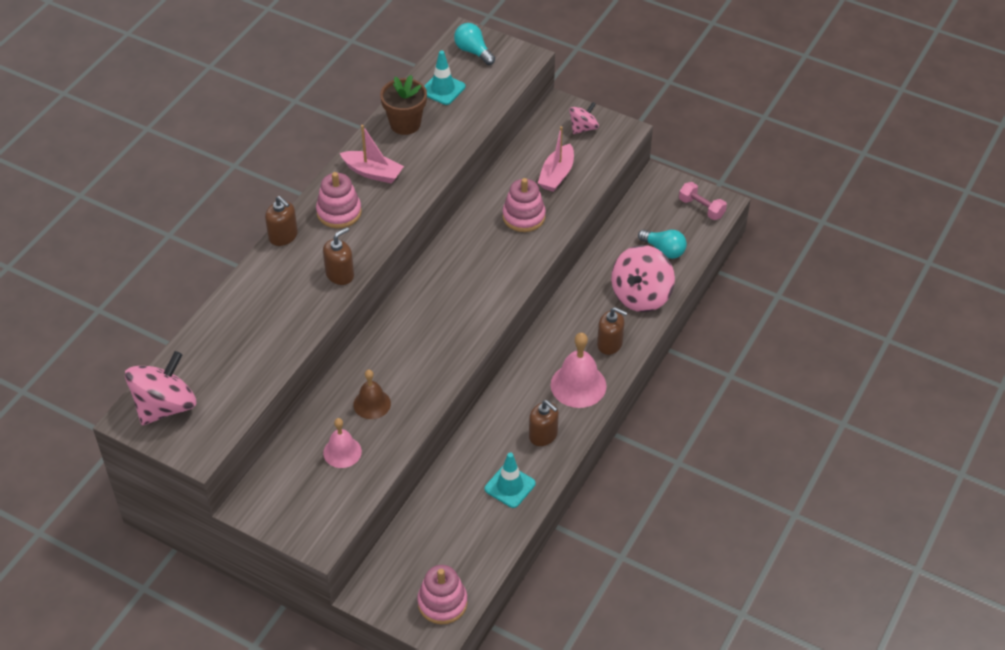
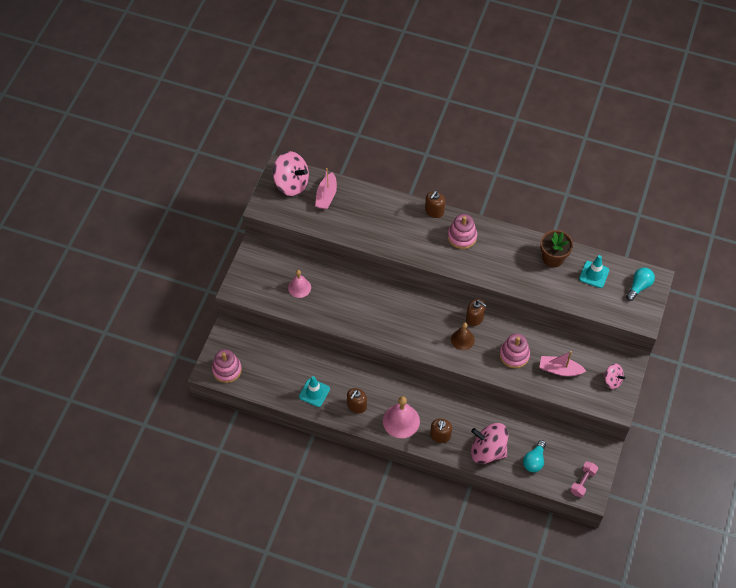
camera: 80 degrees right, 10 degrees up
brown soap dispenser [323,227,354,285] -> brown soap dispenser moved to [466,299,487,326]
pink boat [340,125,404,184] -> pink boat moved to [315,168,337,210]
brown bell [353,370,391,419] -> brown bell moved to [451,323,475,350]

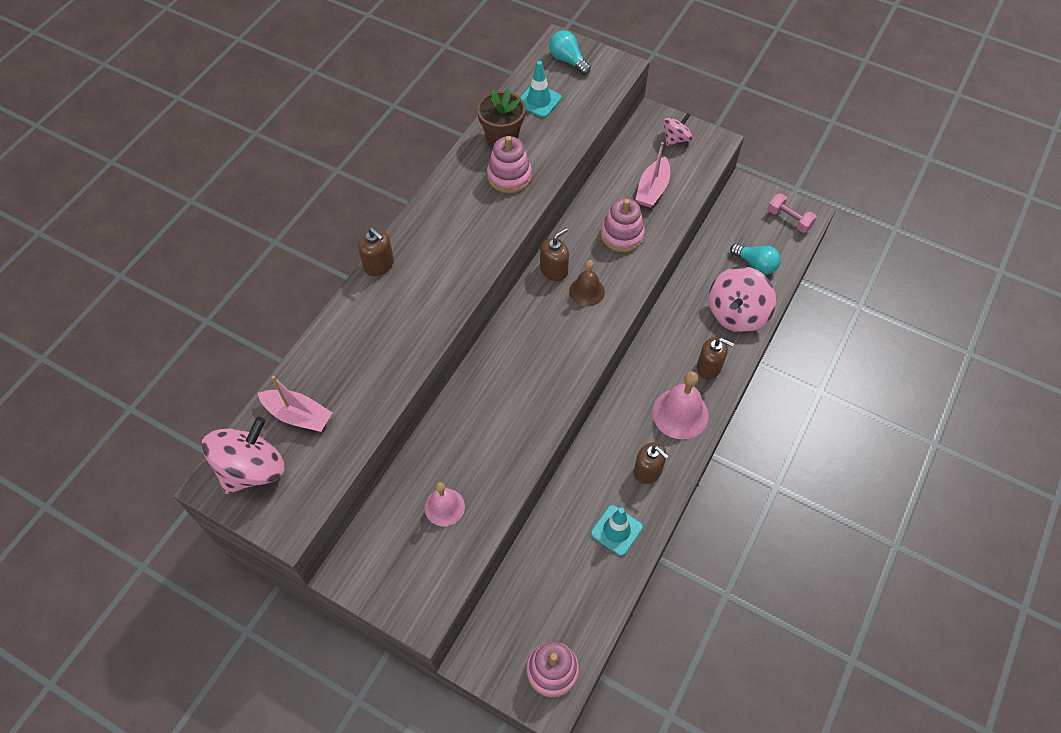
camera: 80 degrees left, 0 degrees up
pink stacking toy [448,214,477,249] -> pink stacking toy moved to [487,136,532,193]

